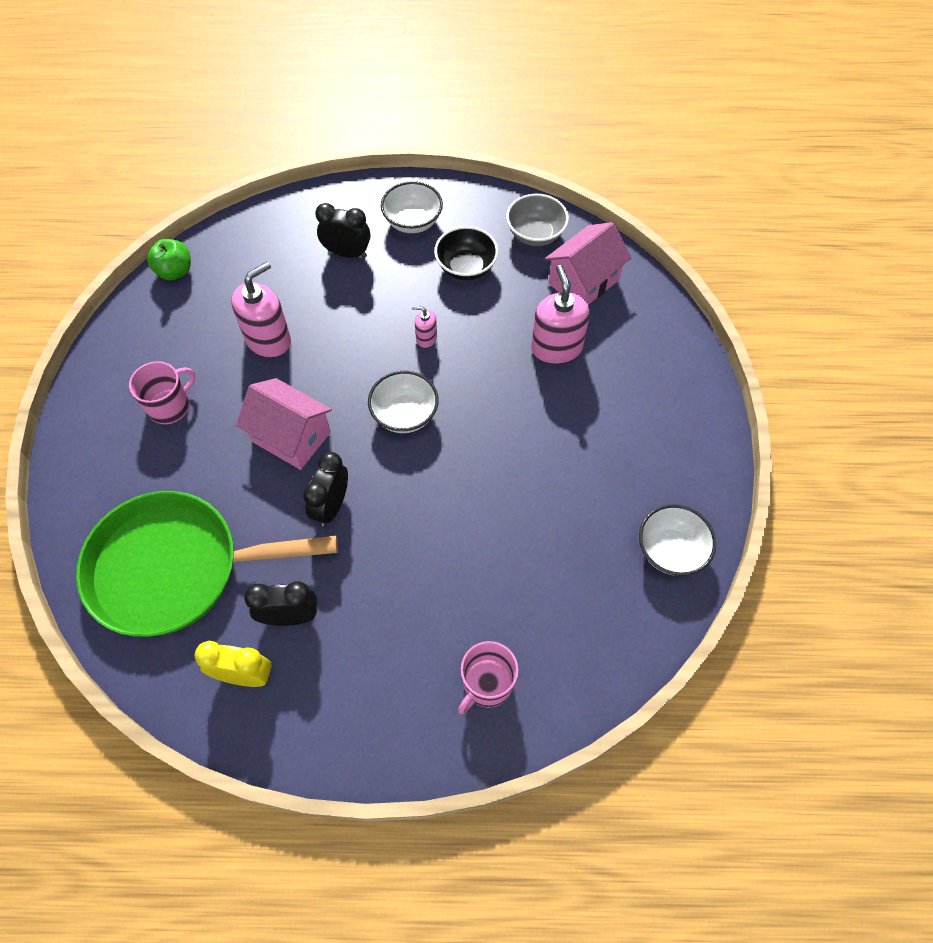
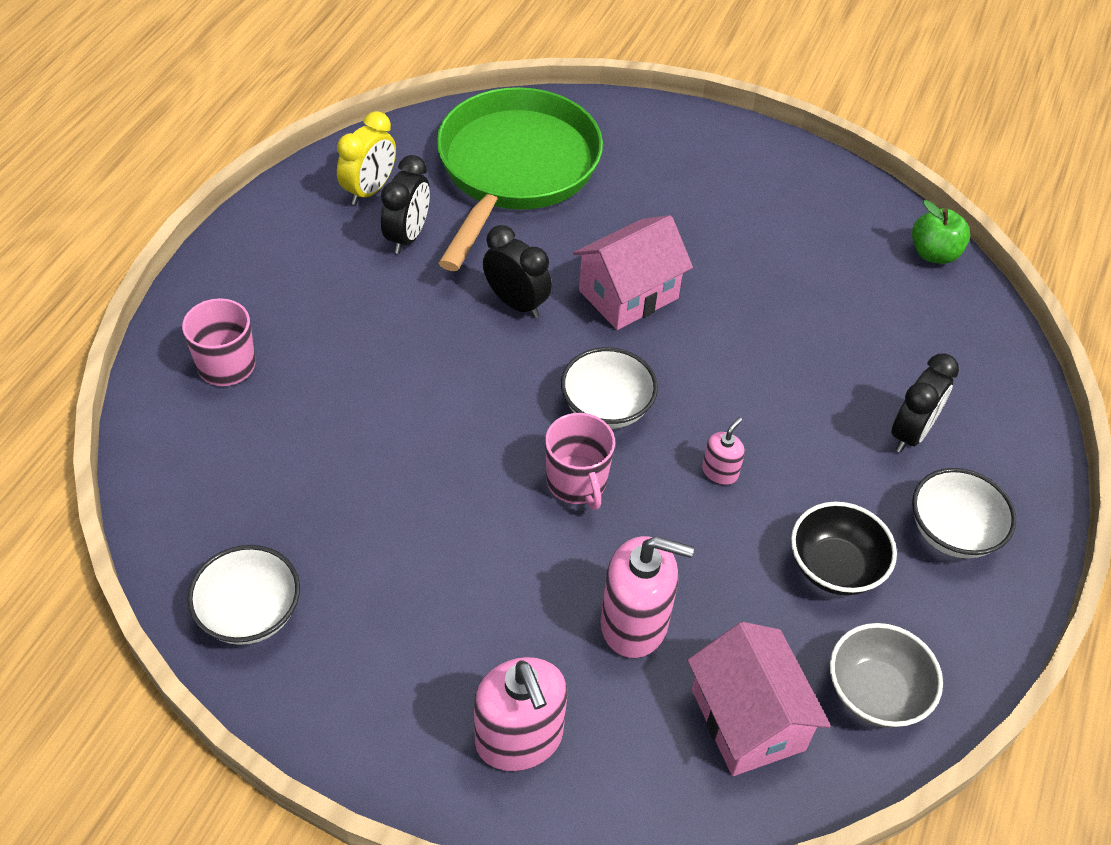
camera: 110 degrees right, 10 degrees down
pink mug [129,361,195,424] -> pink mug moved to [545,413,615,510]
pink soap dispenser [231,262,291,358] -> pink soap dispenser moved to [474,657,567,771]

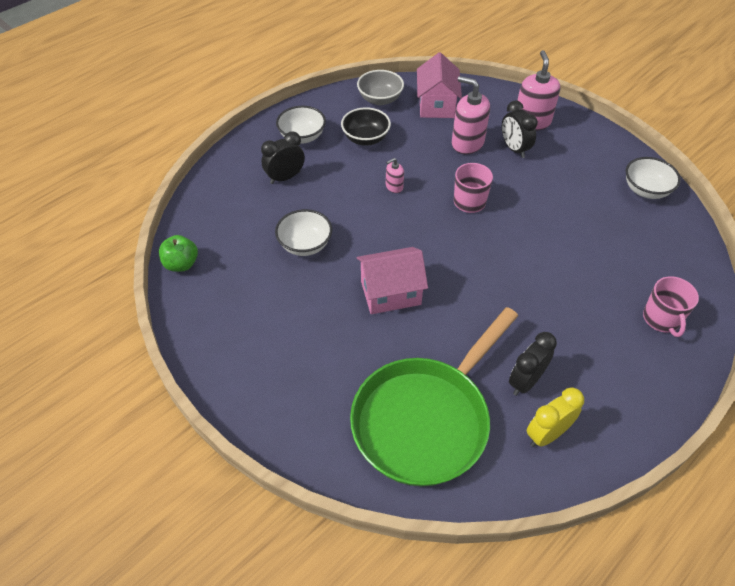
camera: 155 degrees left, 0 degrees up
black clock [483,225,552,318] -> black clock moved to [502,100,538,158]
white bowl [561,347,658,429] -> white bowl moved to [275,209,332,256]

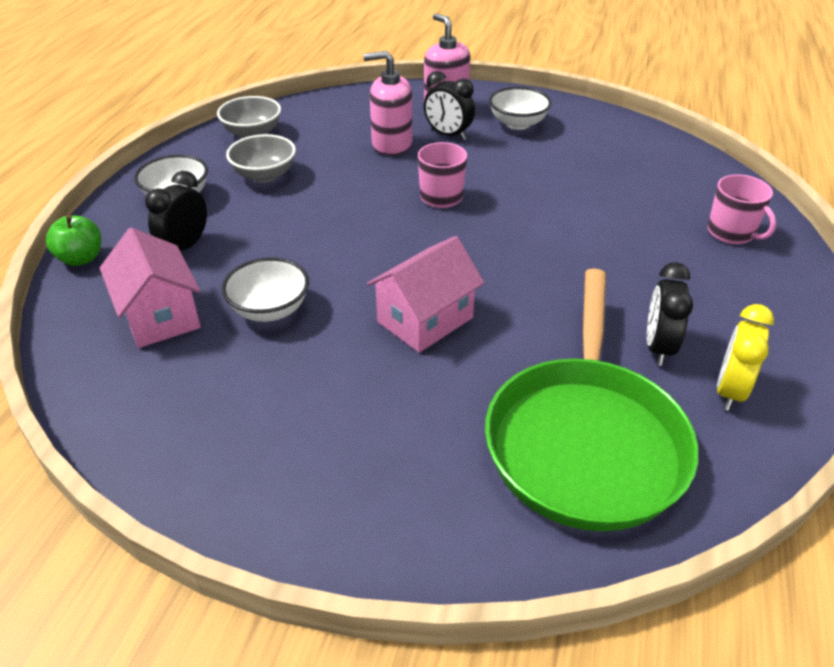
camera: 30 degrees left, 10 degrees down
green apple [159,235,198,272] -> green apple moved to [46,214,101,266]
black bowl [341,107,391,146] -> grey bowl [226,134,296,183]
pink soap dispenser [386,158,404,193] -> none
pink house [417,52,462,118] -> pink house moved to [100,227,201,348]
white bowl [626,157,681,199] -> white bowl moved to [489,87,552,130]

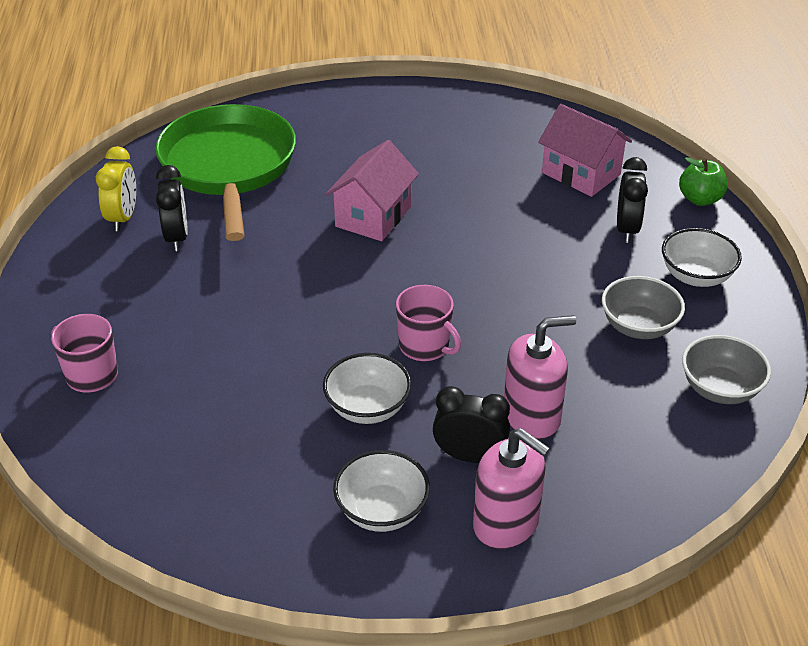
camera: 160 degrees right, 0 degrees up
white bowl [222,257,309,322] -> white bowl moved to [323,353,412,424]

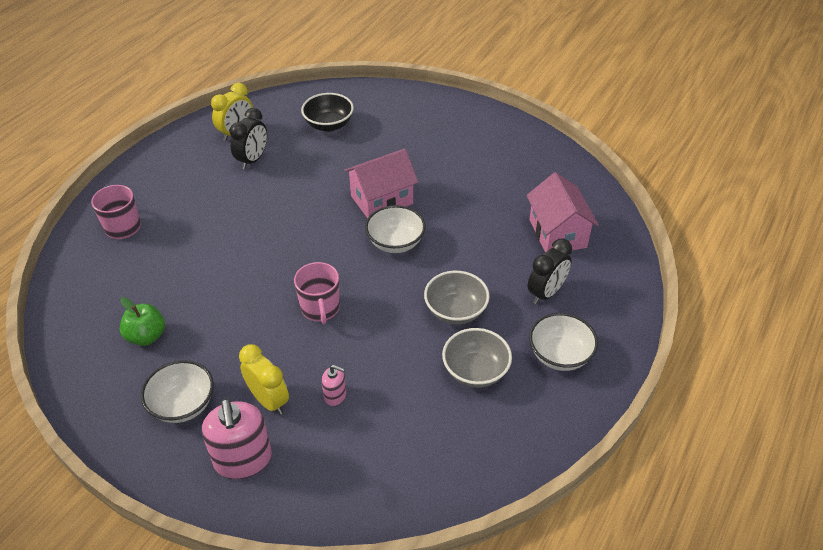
camera: 35 degrees right, 5 degrees up
green pan [155,104,296,241] -> black bowl [301,93,354,132]
white bowl [323,353,412,424] -> white bowl moved to [365,205,426,253]
black clock [433,386,510,463] -> yellow clock [239,344,289,415]
pink soap dispenser [504,315,576,440] -> pink soap dispenser [321,365,347,406], size x0.50
green apple [679,157,728,206] -> green apple moved to [120,297,165,346]
grey bowl [682,335,771,404] -> grey bowl moved to [424,271,490,325]

